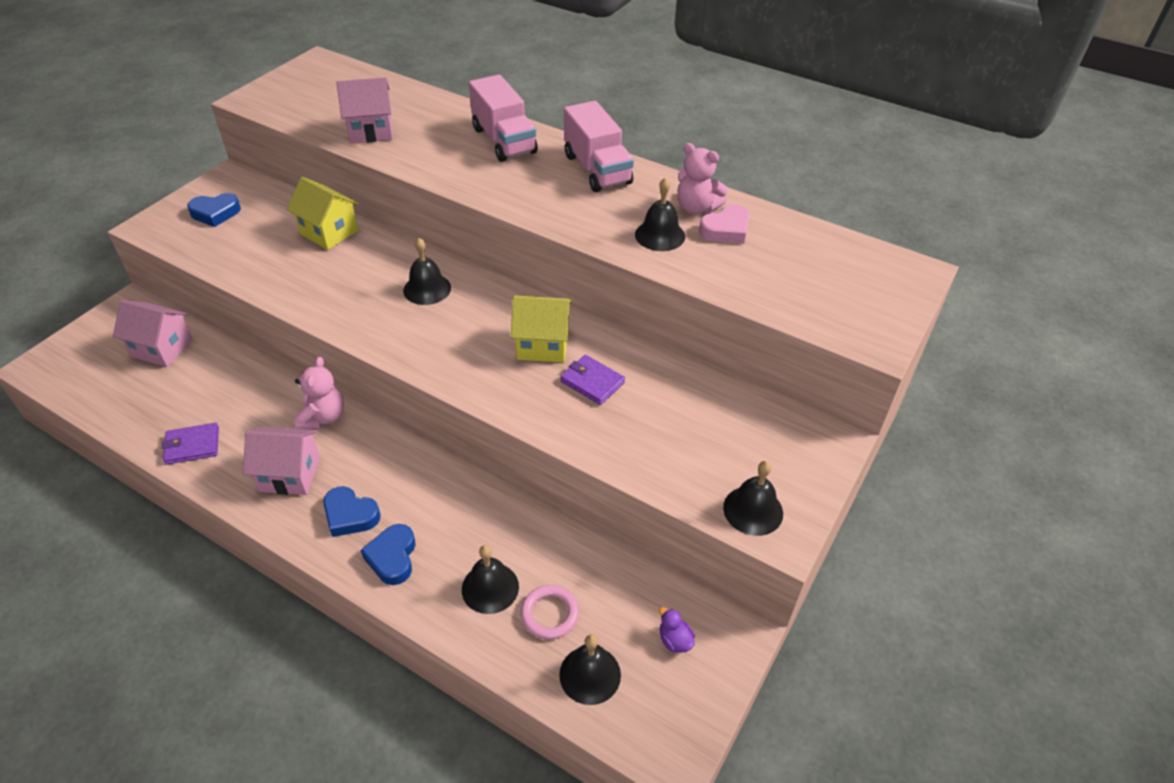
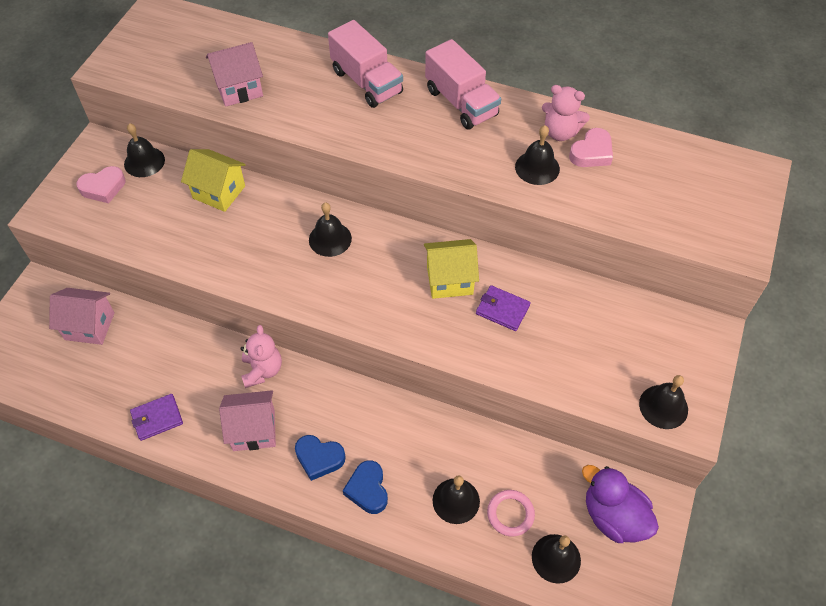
camera: 10 degrees left, 10 degrees up
blue heart [187,193,241,227] -> pink heart [77,166,126,203]
purple duck [659,607,695,653] -> purple duck [582,465,659,543], size x2.27
none -> black bell [124,123,165,177]

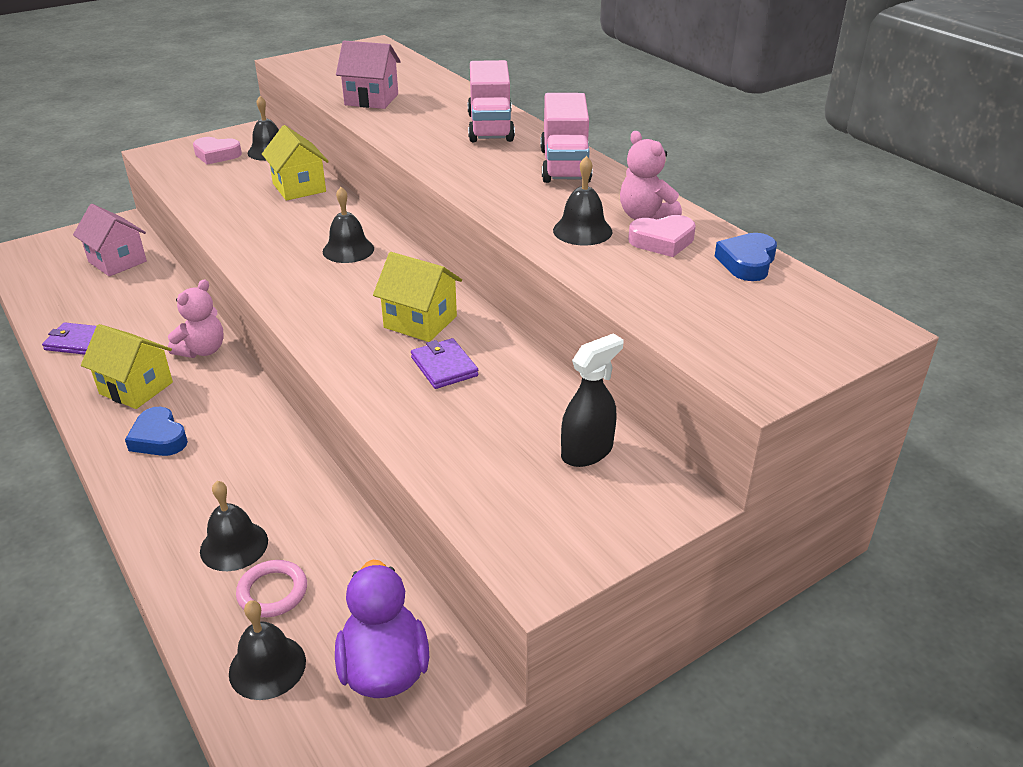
camera: 35 degrees right, 20 degrees down
pink house [219,390,276,451] -> yellow house [81,324,173,409]
blue heart [343,460,388,514] -> blue heart moved to [715,233,777,281]
black bell [639,375,688,429] -> none
none -> black spray bottle [561,333,623,467]

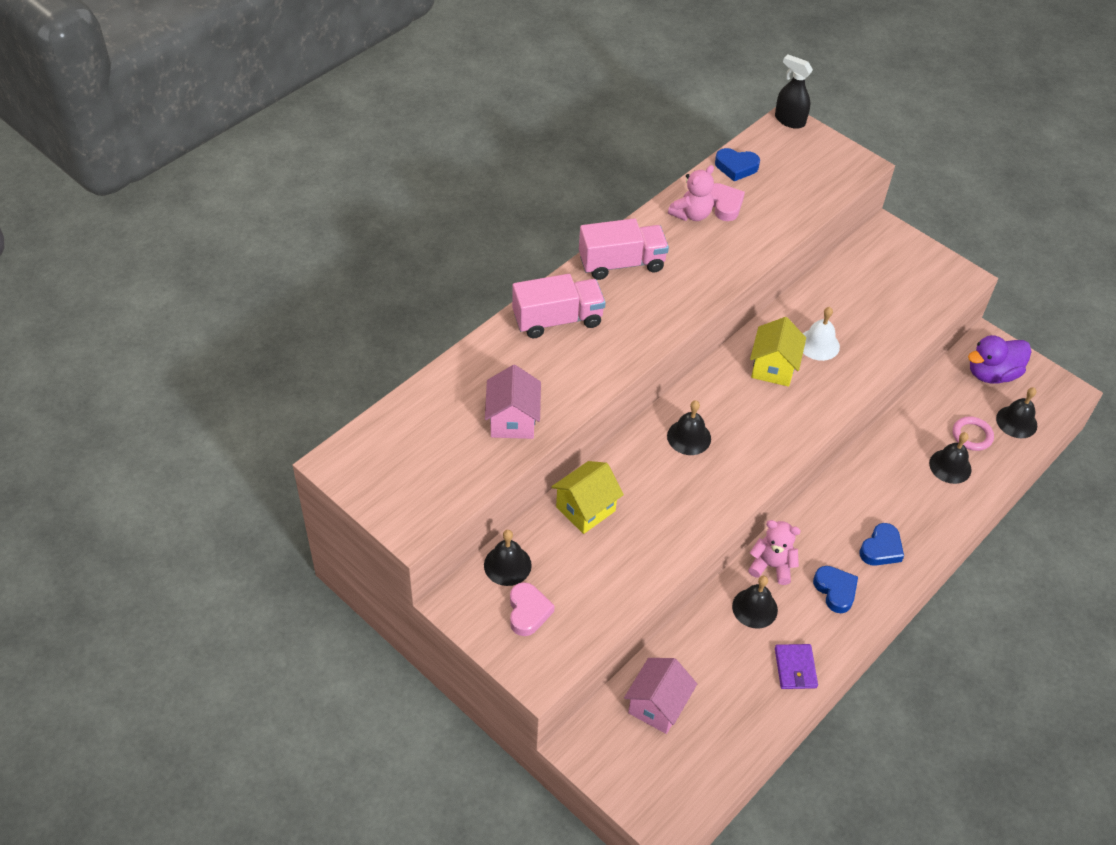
camera: 105 degrees left, 15 degrees up
yellow house [81,324,173,409] -> blue heart [813,566,858,613]
purple wallet [411,338,479,389] -> white bell [803,307,840,361]
black bell [553,156,612,245] -> black bell moved to [732,576,778,629]
black spray bottle [561,333,623,467] -> black spray bottle moved to [775,54,813,129]

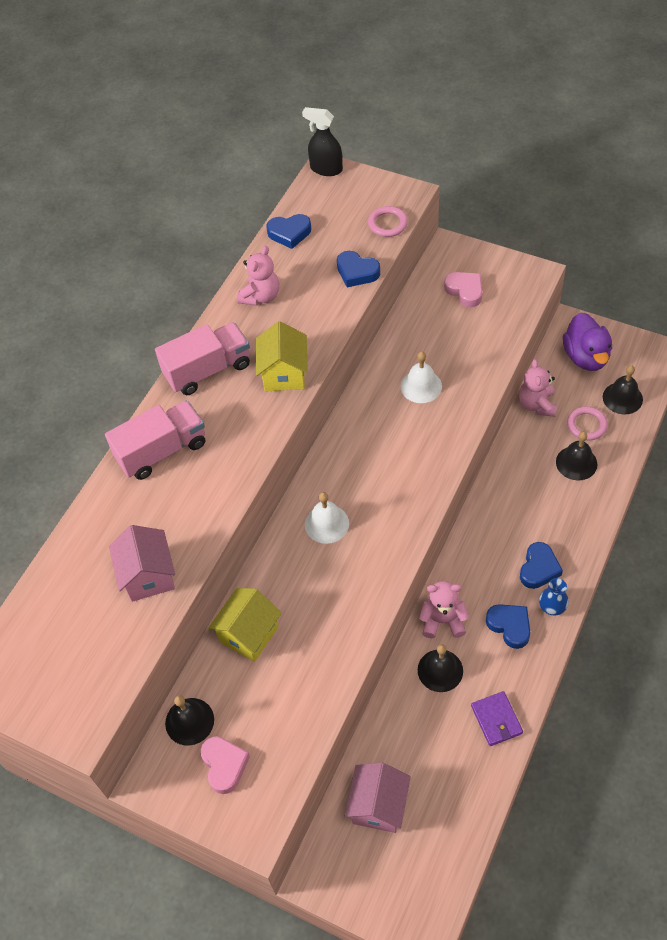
camera: 10 degrees left, 5 degrees up
black bell [667,400,711,455] -> white bell [305,492,349,544]
pink heart [711,183,745,221] -> pink heart moved to [444,272,482,307]
yellow house [750,317,806,387] -> yellow house moved to [256,321,308,392]
purple duck [968,335,1032,384] -> purple duck turned 60 degrees counterclockwise [563,313,612,371]
none -> blue heart [337,251,380,287]
none -> pink ring [368,206,408,237]
none -> pink teddy bear [519,359,557,417]
none -> blue vase [539,578,569,616]

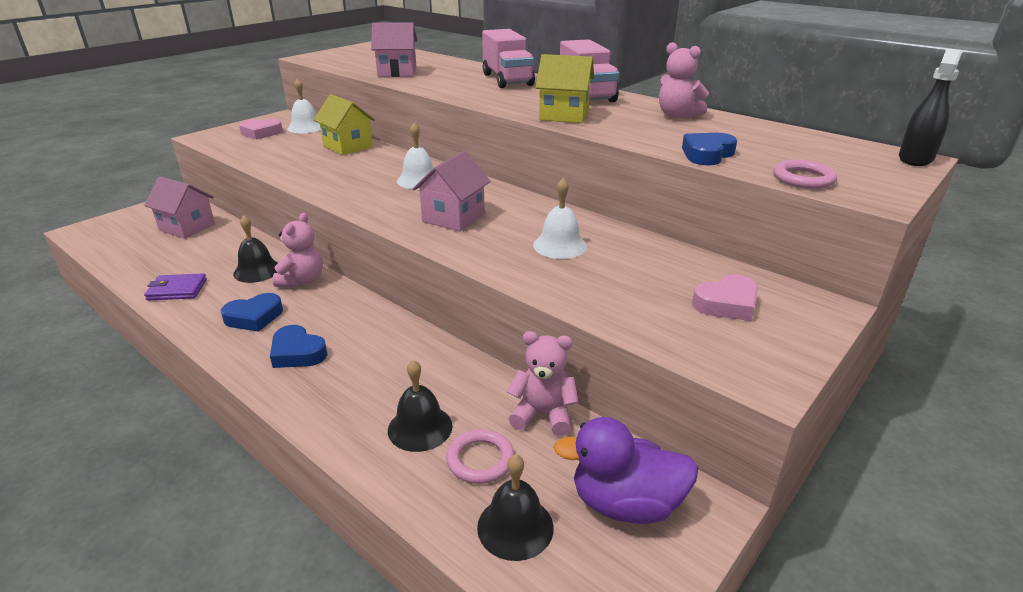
camera: 100 degrees right, 25 degrees down
black bell [165,695,214,746] -> white bell [288,78,321,133]
blue heart [266,214,311,249] -> none
blue vase [539,578,569,616] -> none
none -> pink house [413,151,491,231]

